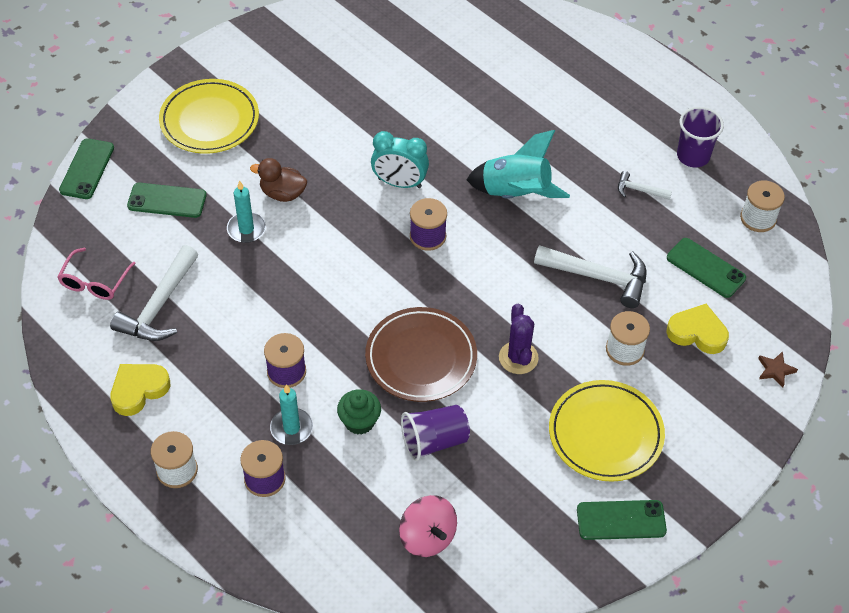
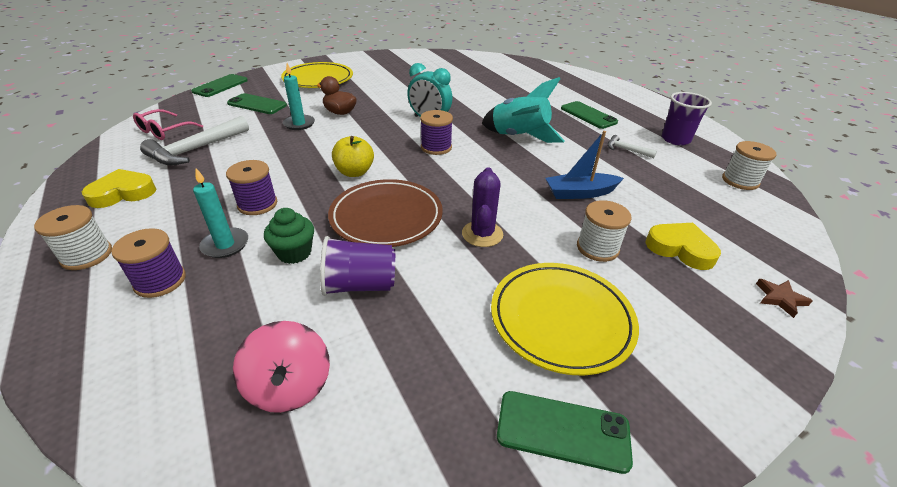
camera: 15 degrees right, 15 degrees down
white hammer [534,245,647,308] -> blue boat [545,131,624,199]
green phone [667,238,746,298] -> green phone moved to [561,101,618,129]
none -> yellow apple [332,136,374,177]

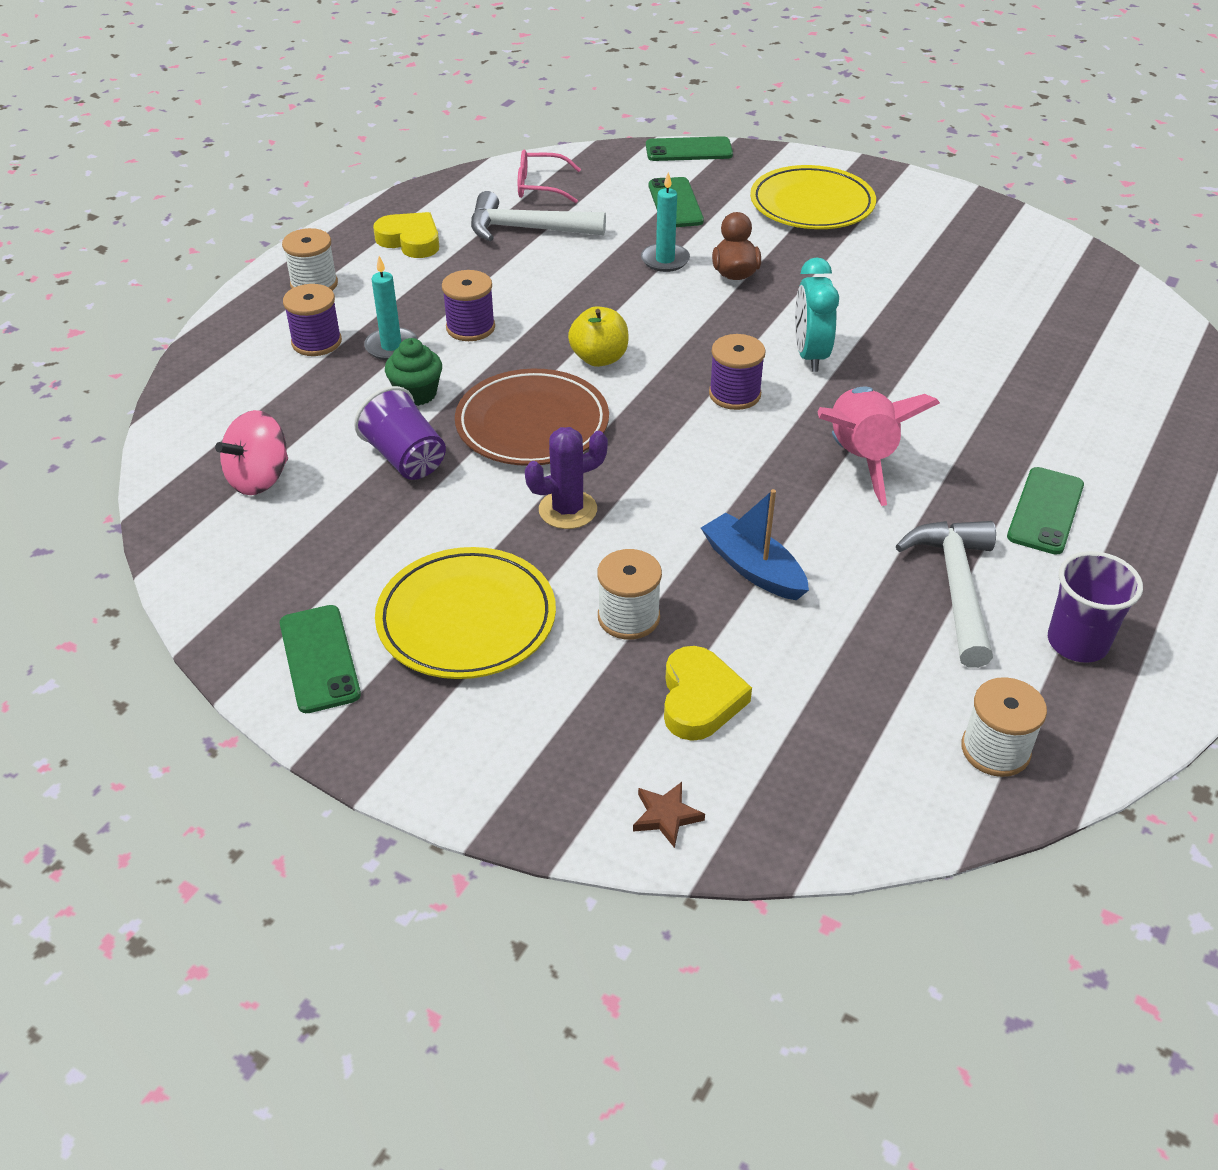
camera: 60 degrees right, 5 degrees up
turquoise rocket [482,77,565,143] -> pink rocket [818,386,940,506]
white hammer [608,135,657,158] -> white hammer [896,521,996,668], size x1.99

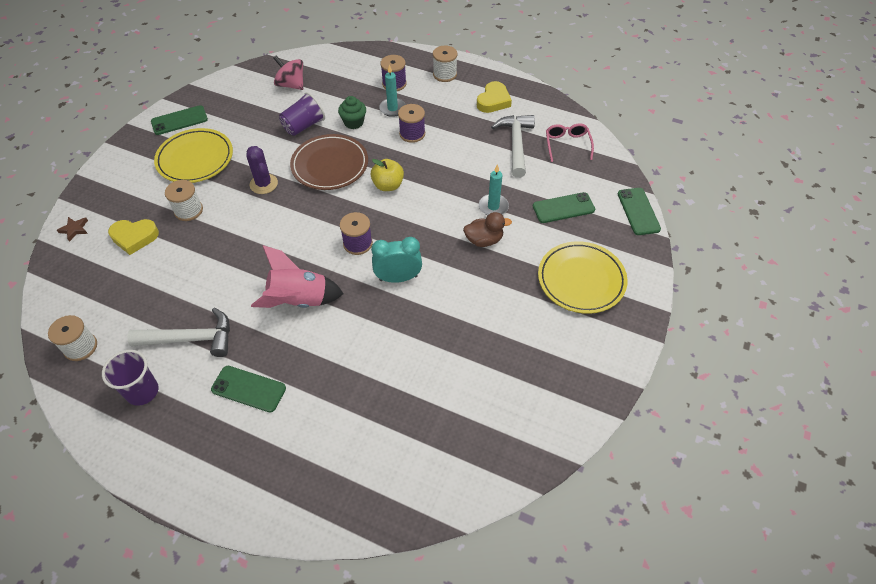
camera: 85 degrees right, 10 degrees up
blue boat [701,489,809,600] -> none

